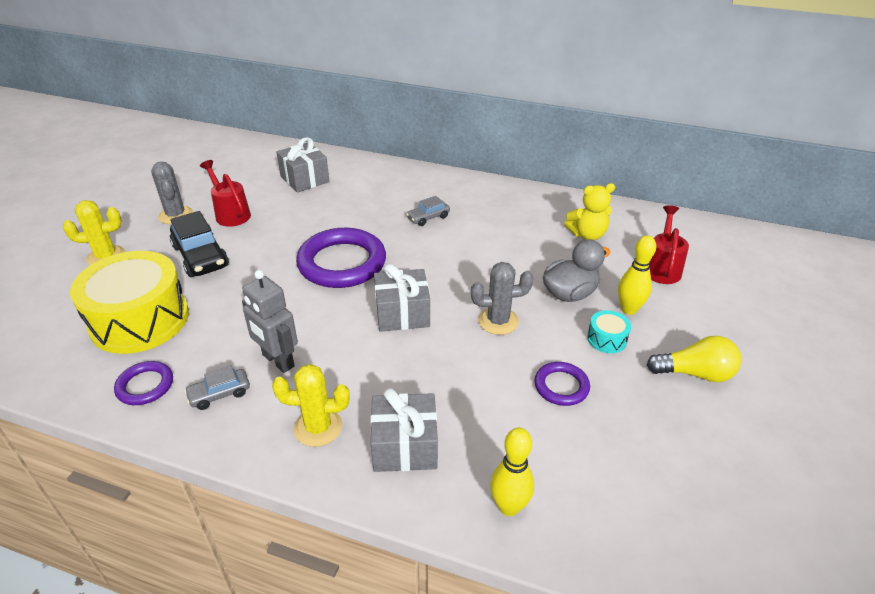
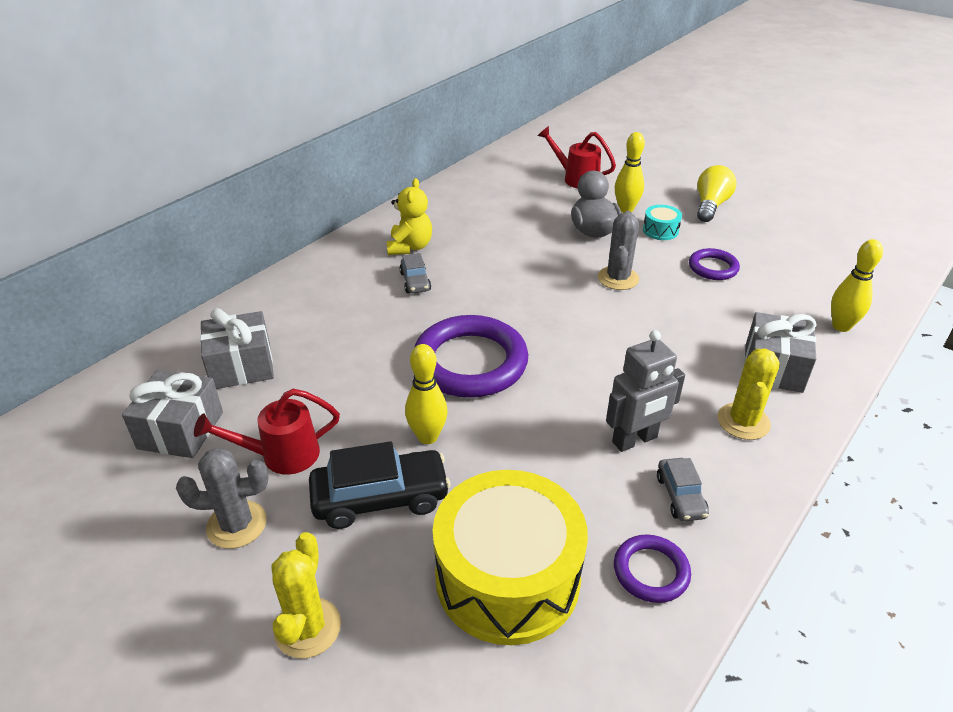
camera: 70 degrees left, 0 degrees up
grey gift [374,264,430,332] -> grey gift moved to [122,370,223,458]
yellow teddy bear [564,183,615,240] -> yellow teddy bear moved to [387,178,432,255]
none -> yellow bowling pin [405,344,448,444]

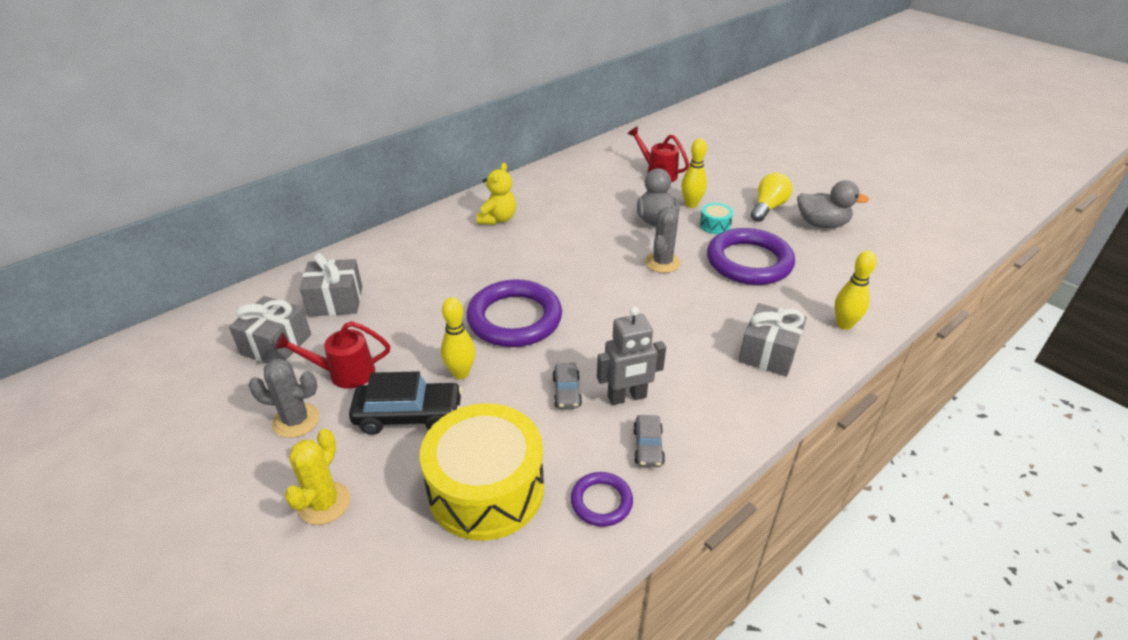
camera: 10 degrees right, 0 degrees up
grey car [399,253,431,293] -> grey car moved to [553,363,582,409]
purple ring [689,248,740,280] -> purple ring [707,228,795,285], size x1.99
yellow cactus [718,348,780,440] -> none
none -> grey duck [797,180,869,228]

